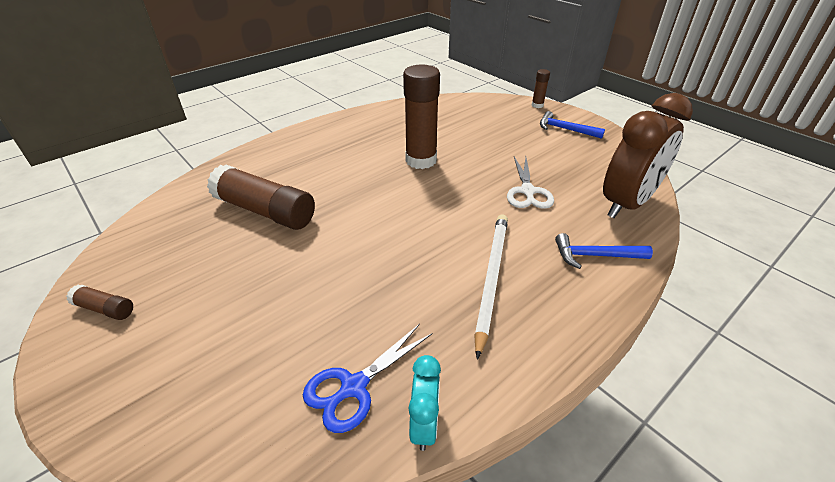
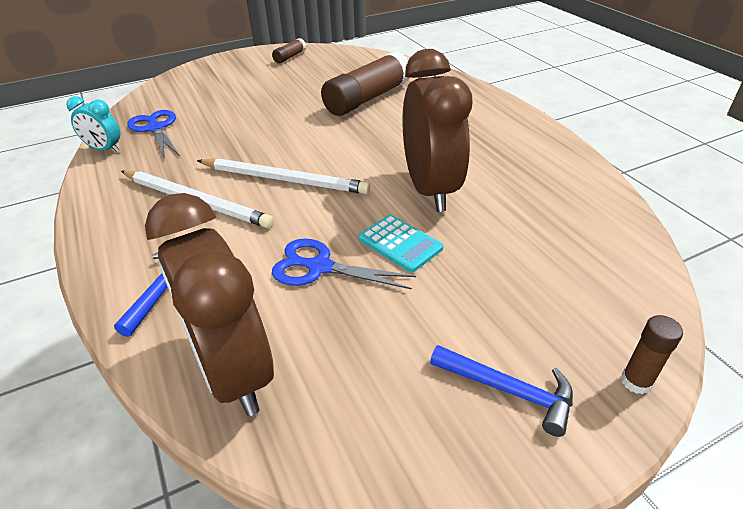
camera: 105 degrees right, 0 degrees up
brown glue stick [403,65,440,169] -> brown clock [403,49,472,212]
white scissors [507,157,554,209] -> blue scissors [272,239,416,289]
blue hammer [540,111,605,139] -> blue hammer turned 75 degrees clockwise [430,345,573,437]
none -> white pencil [197,158,370,194]
none -> turquoise calculator [359,215,443,273]

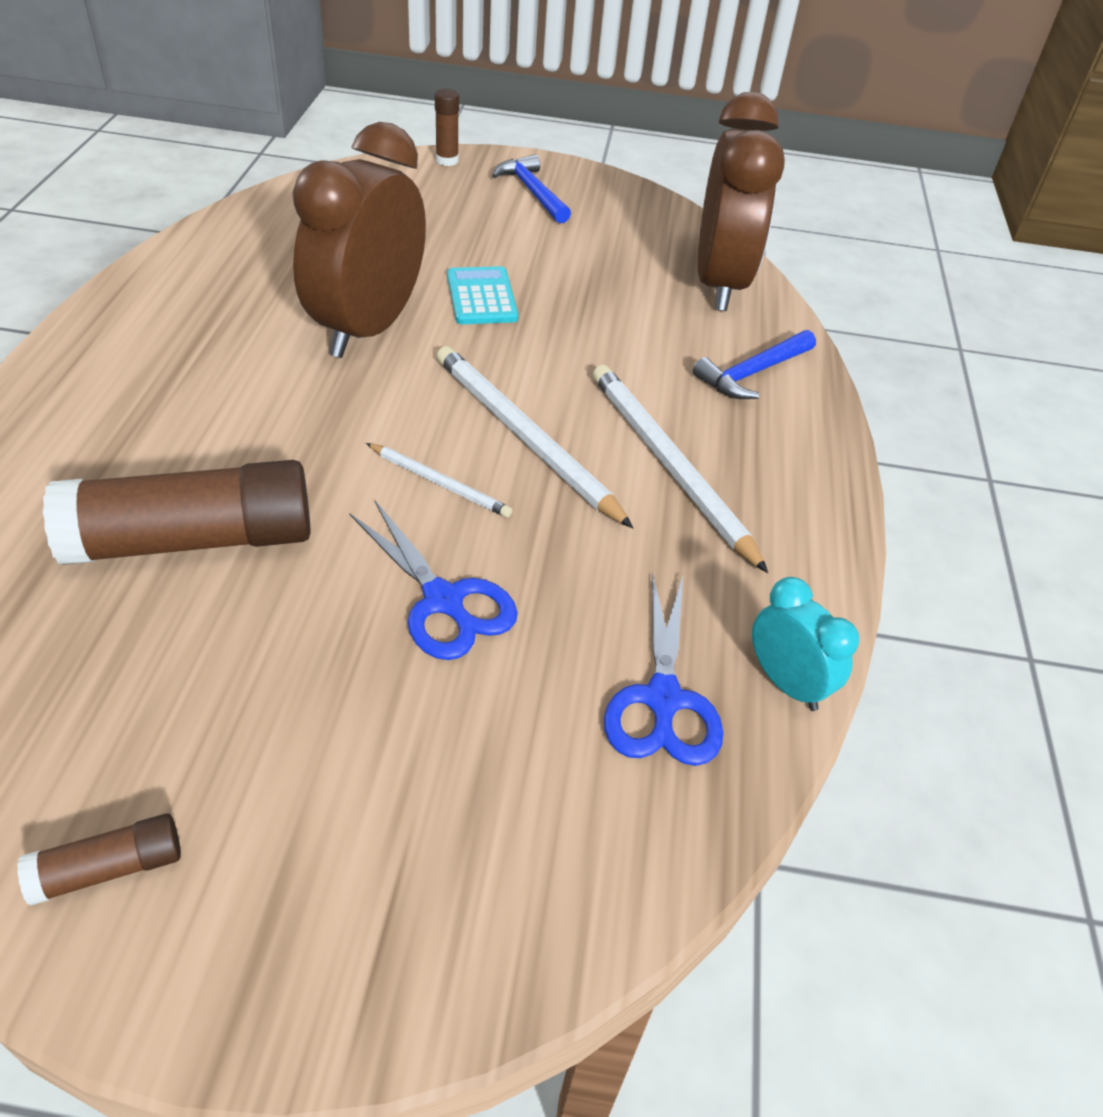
camera: 150 degrees left, 5 degrees up
blue scissors [272,239,416,289] -> blue scissors moved to [349,501,518,660]
none -> white pencil [366,443,512,518]

